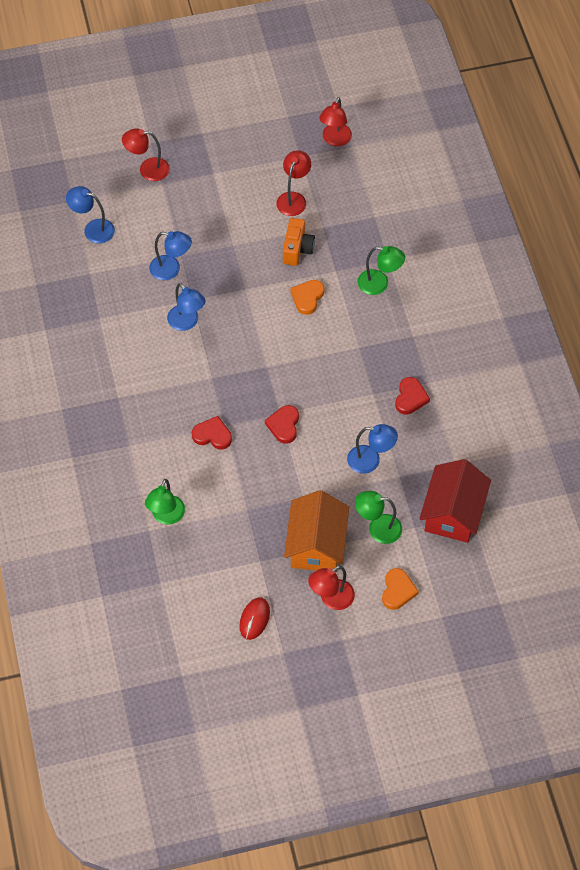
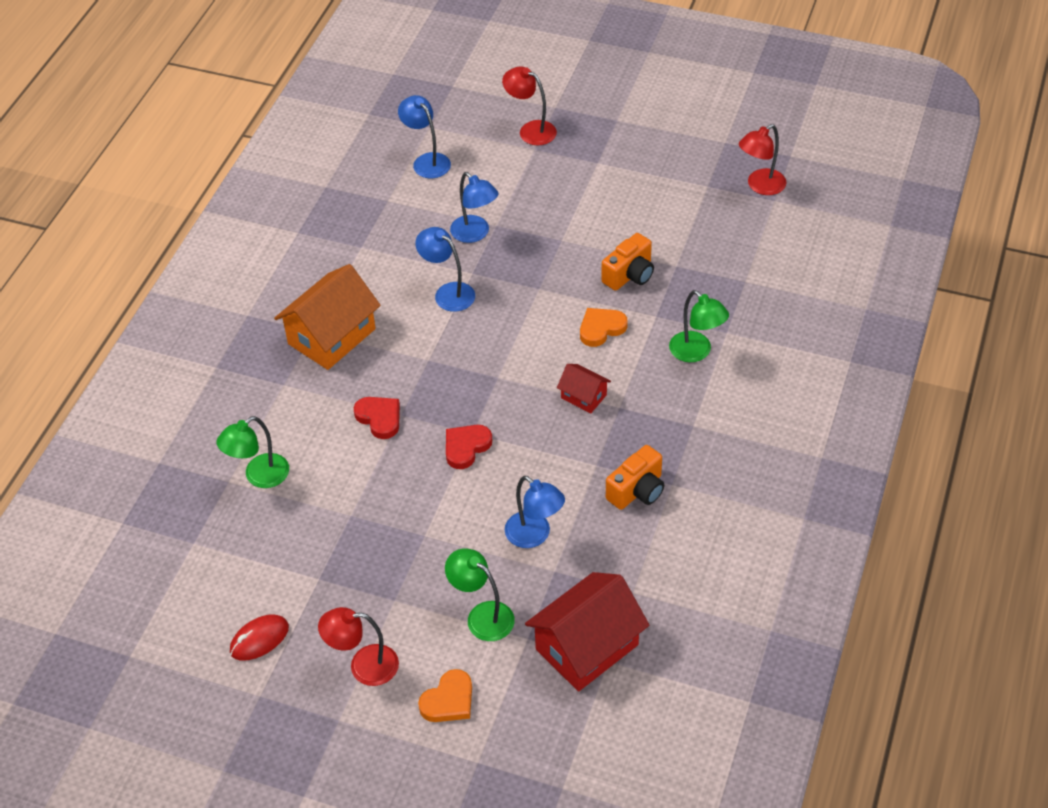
camera: 35 degrees right, 10 degrees down
blue lamp [167,283,206,331] -> blue lamp turned 135 degrees clockwise [415,227,475,312]
red lamp [276,150,311,216] -> none
orange house [284,490,349,573] -> orange house moved to [274,264,381,370]
red heart [395,377,430,415] -> orange camera [606,445,664,510]
none -> red house [557,364,611,413]

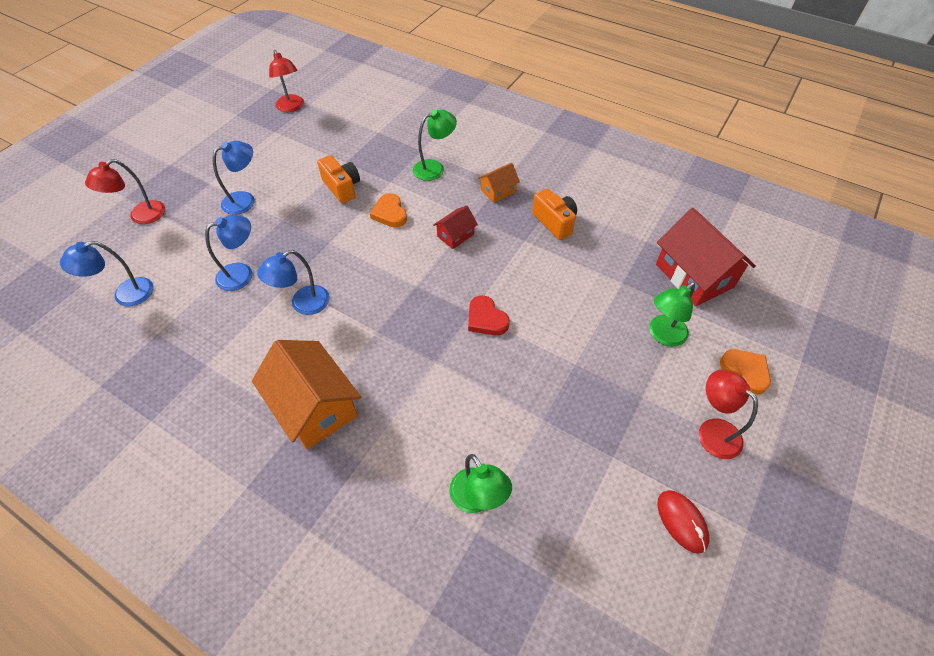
camera: 80 degrees left, 5 degrees up
red lamp [318,607,399,686] -> red lamp turned 135 degrees clockwise [699,370,758,459]
red heart [354,397,400,439] -> none
blue lamp [505,476,565,548] -> blue lamp moved to [213,141,255,215]
none -> orange house [478,163,520,203]

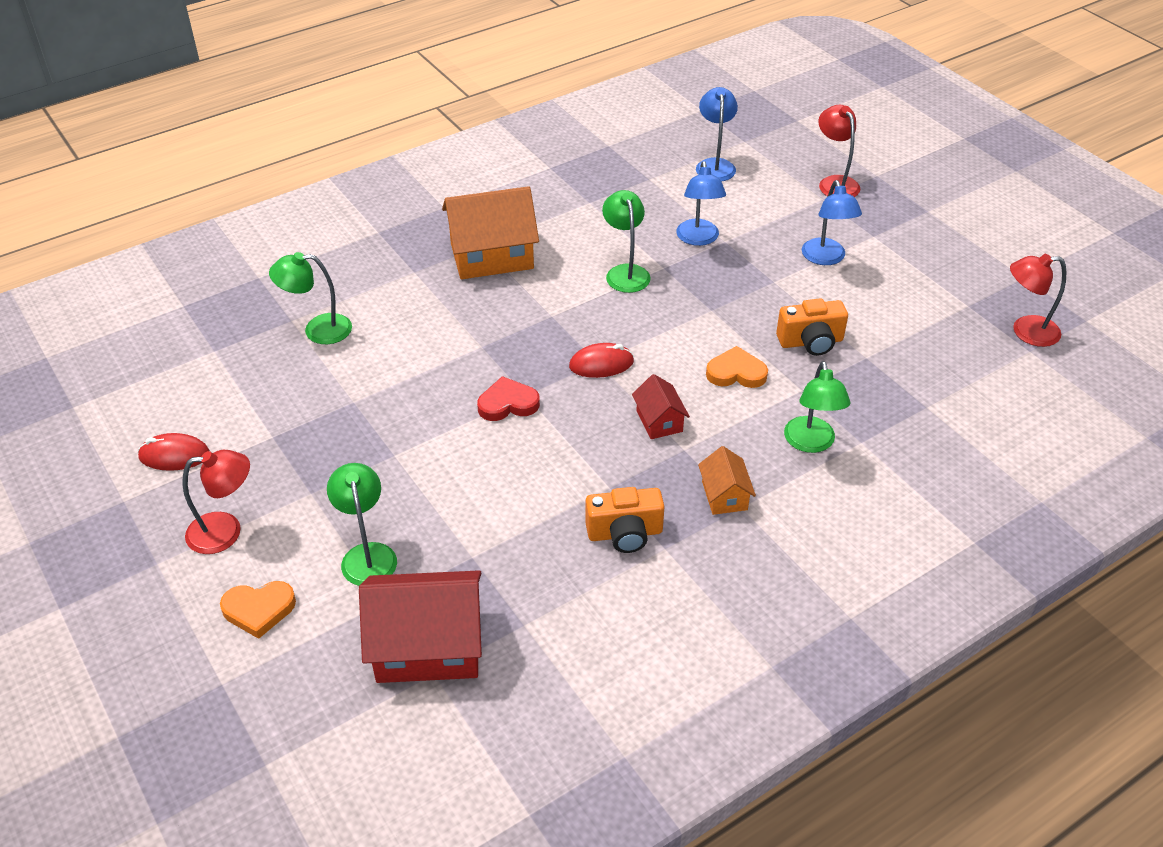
camera: 115 degrees right, 10 degrees down
blue lamp [257,250,330,315] -> green lamp [602,190,651,293]
none -> red mouse [569,343,634,378]

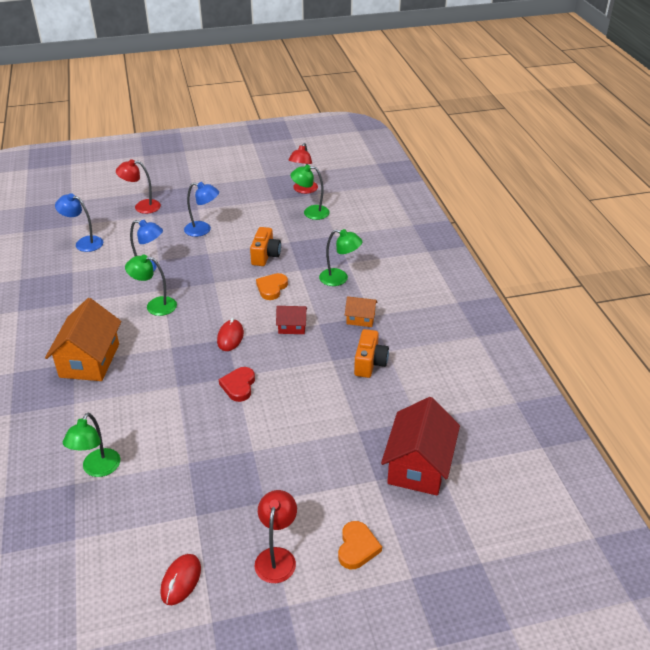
camera: 70 degrees left, 5 degrees down
green lamp [327,463,397,586] -> green lamp moved to [290,165,330,220]

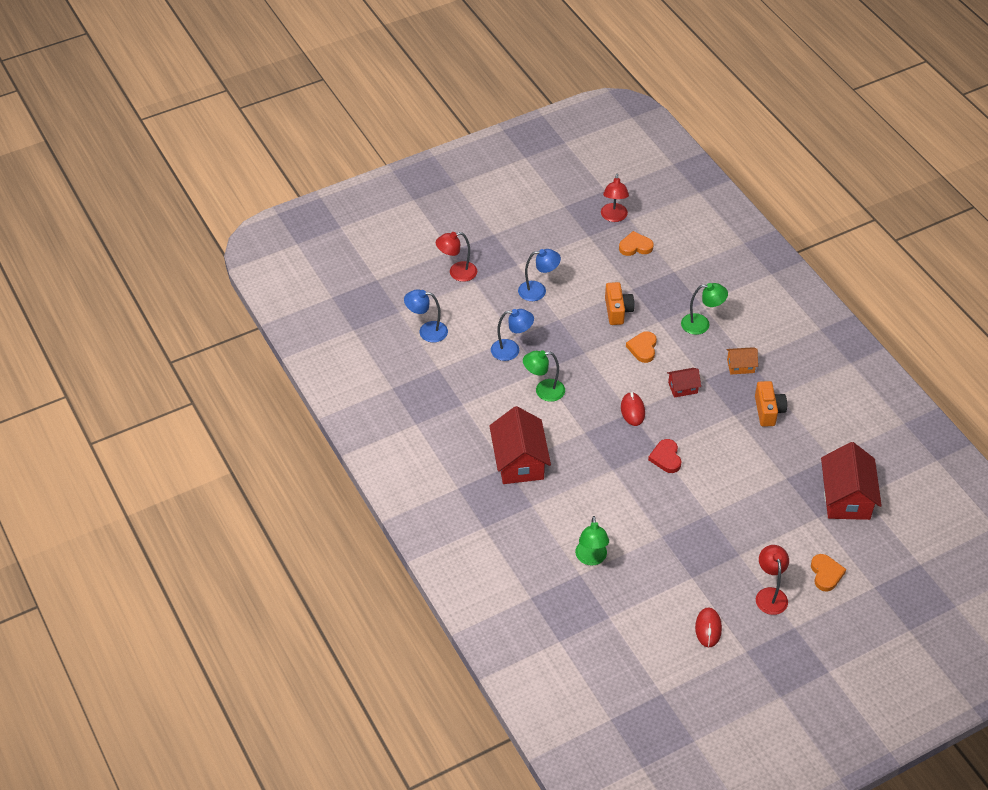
camera: 15 degrees left, 10 degrees up
orange house [45,298,122,381] -> red house [490,406,551,484]
green lamp [290,165,330,220] -> orange heart [619,231,654,256]

